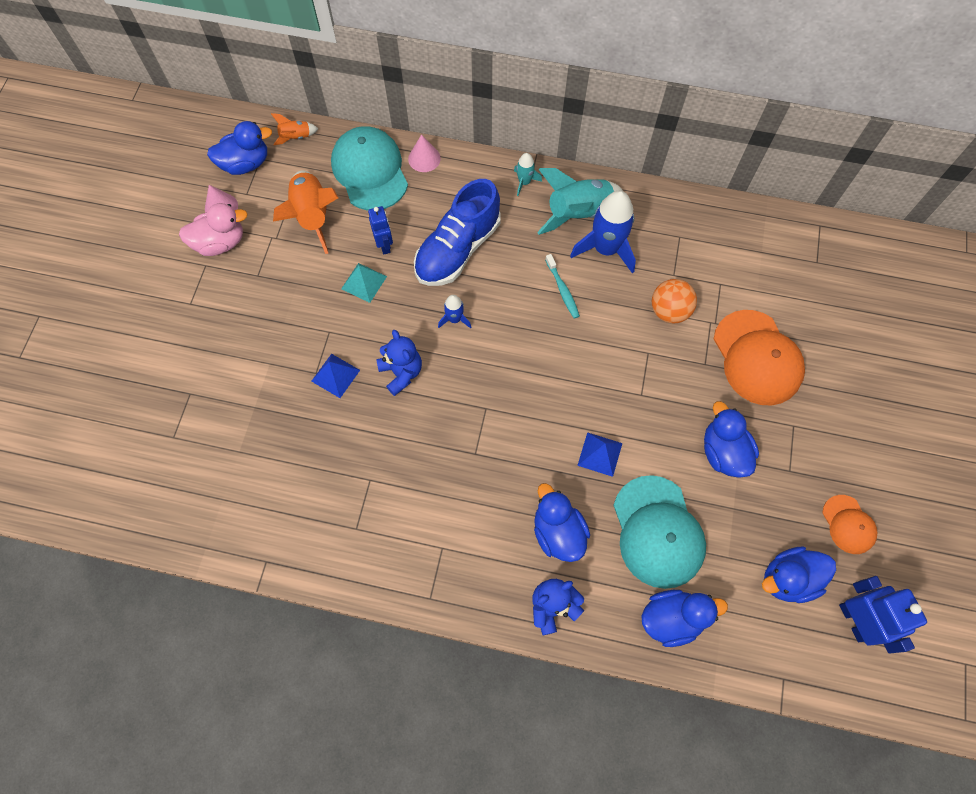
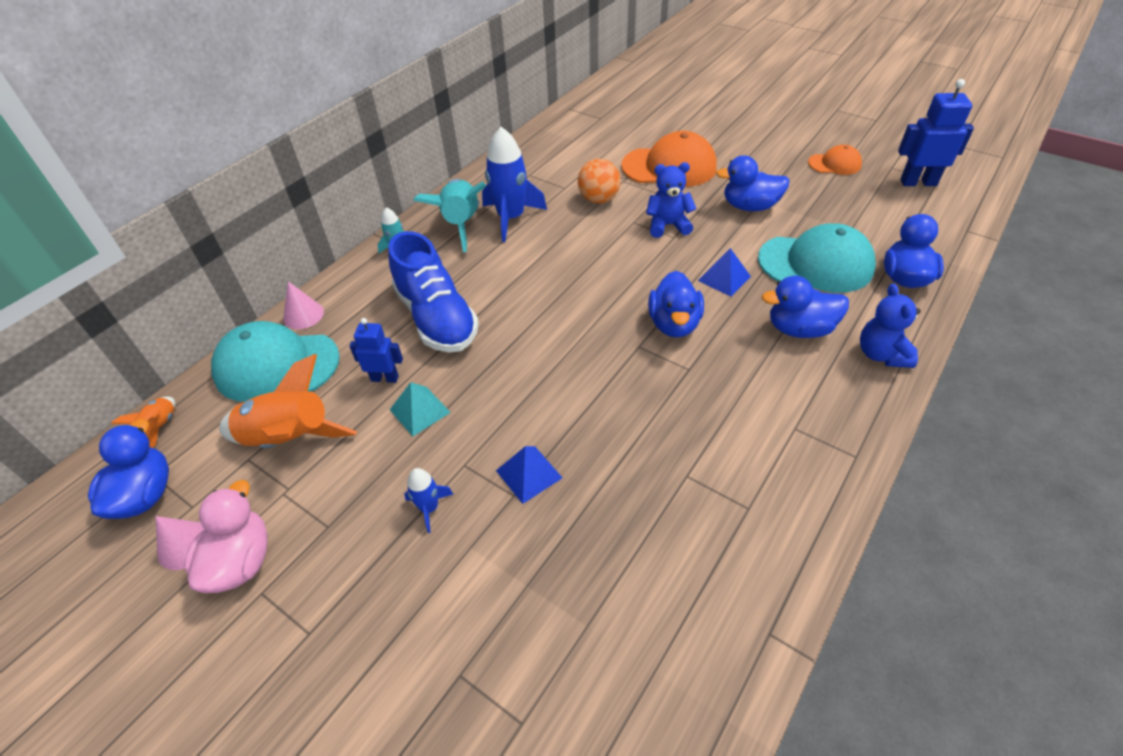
camera: 65 degrees left, 20 degrees down
blue teddy bear [377,330,422,396] -> blue teddy bear moved to [646,162,697,238]
blue rocket [438,295,471,329] -> blue rocket moved to [404,468,453,533]
turquoise toothbrush [545,254,580,319] -> none
blue duck [762,546,836,603] -> blue duck moved to [648,271,704,337]

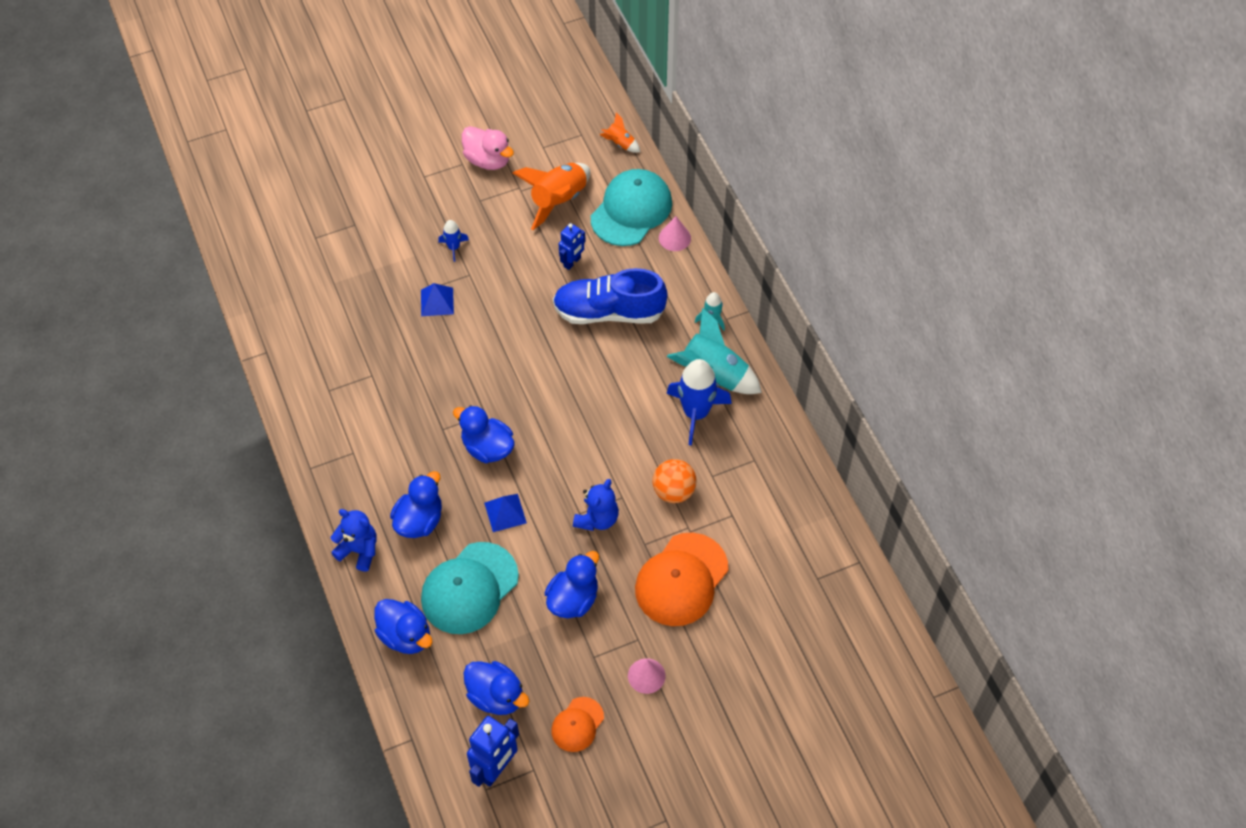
camera: 120 degrees right, 10 degrees up
blue duck [88,419,169,519] -> blue duck moved to [463,661,529,715]
pink cone [156,516,205,570] -> pink cone moved to [628,658,666,694]
turquoise pyramid [390,382,451,436] -> none

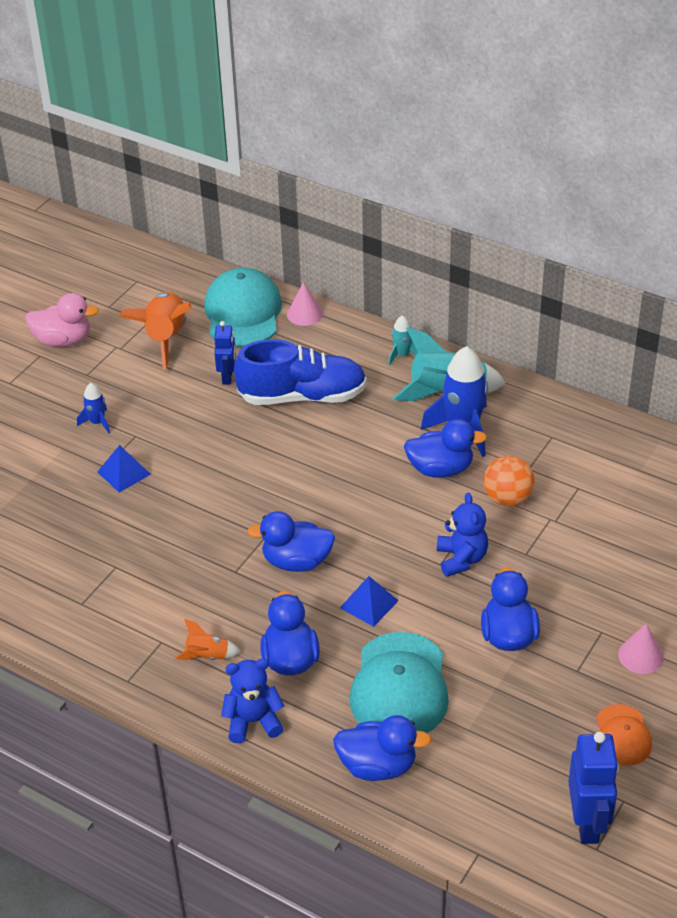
camera: 35 degrees left, 15 degrees down
blue duck [463,661,529,715] -> blue duck moved to [404,419,487,478]
blue shoe [553,268,668,324] -> blue shoe turned 150 degrees counterclockwise [234,339,367,405]
orange rocket [600,112,640,153] -> orange rocket moved to [175,619,241,660]
orange cap [635,532,728,626] -> none

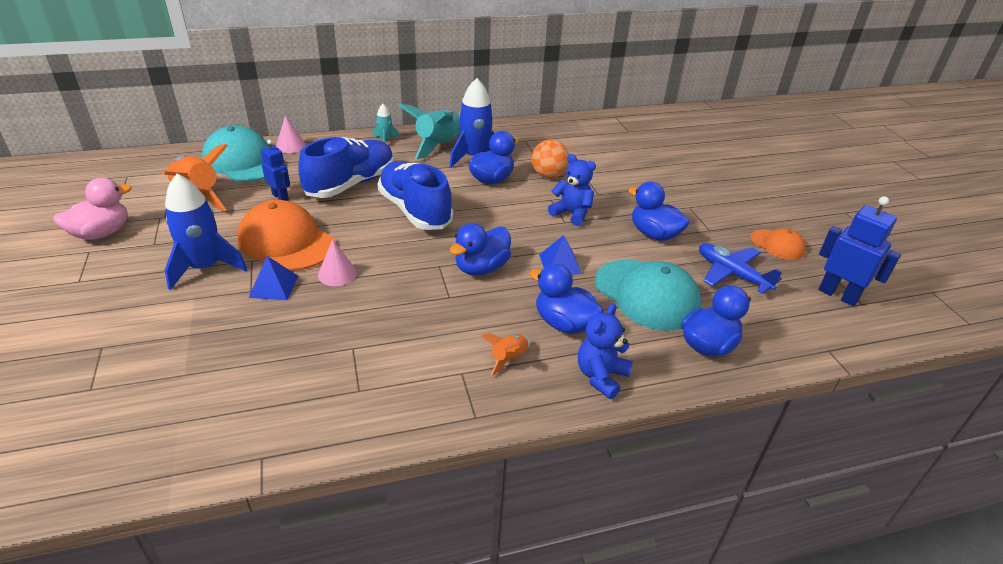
camera: 50 degrees left, 5 degrees down
blue rocket [77,383,110,433] -> blue rocket [165,174,247,290], size x2.03
pink cone [618,624,664,674] -> pink cone moved to [318,239,357,286]
none -> orange cap [237,200,335,271]
none -> blue shoe [378,161,453,230]
none -> blue plane [699,243,782,294]

